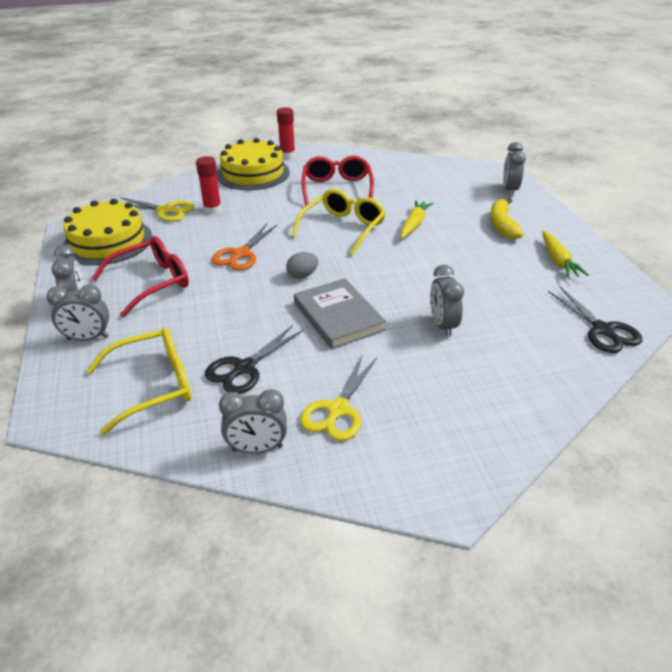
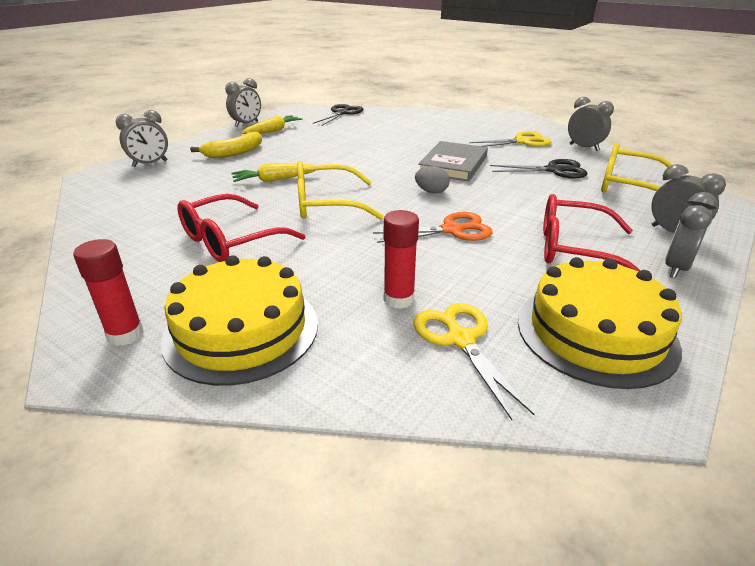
camera: 130 degrees left, 5 degrees down
grey clock [430,265,464,337] -> grey clock moved to [225,78,261,127]

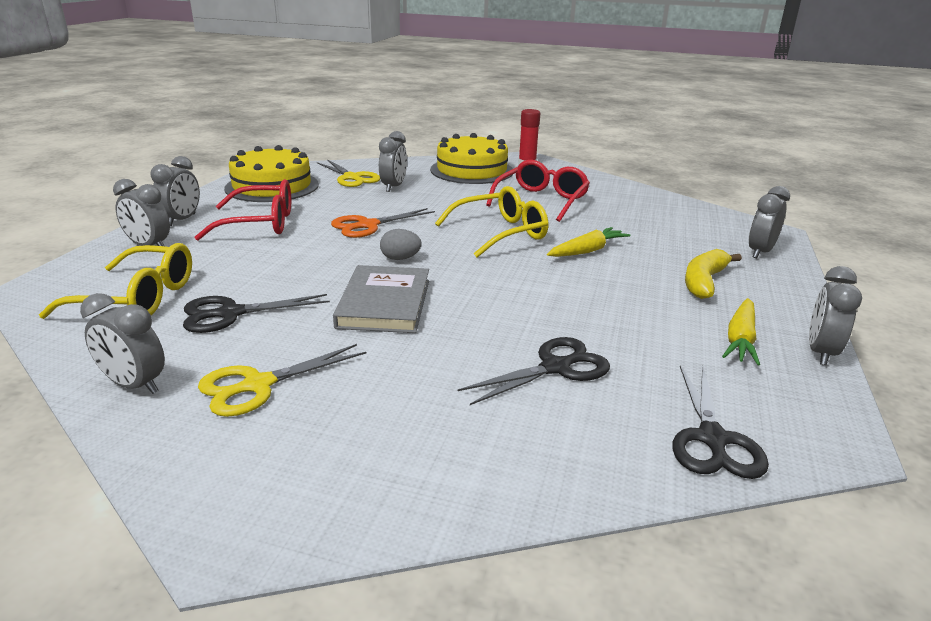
camera: 160 degrees right, 5 degrees down
red glue stick [384,210,419,309] -> grey clock [379,131,407,192]
none -> black scissors [457,337,610,405]

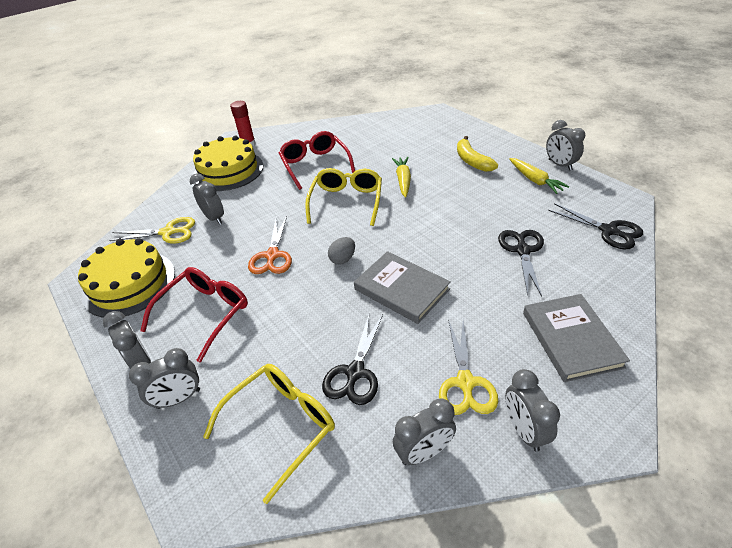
camera: 50 degrees left, 15 degrees up
grey clock [749,186,790,258] -> grey clock moved to [505,369,560,452]
none -> grey book [523,294,630,382]

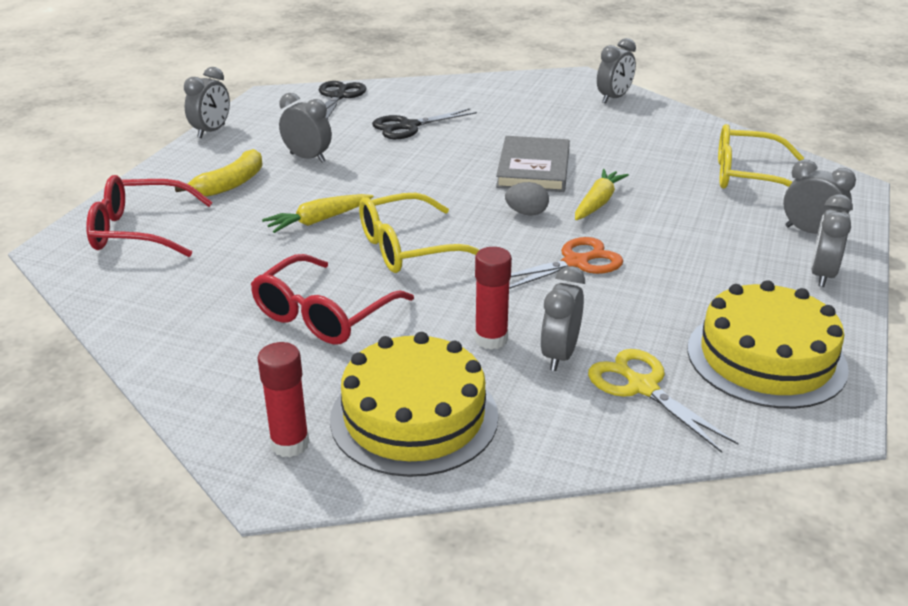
camera: 125 degrees left, 10 degrees down
red glasses [140,267,248,363] -> red glasses moved to [86,175,213,257]
black scissors [322,314,383,405] -> none
grey clock [393,398,456,465] -> grey clock moved to [279,93,332,163]
yellow scissors [439,320,498,415] -> none
yellow carrot [509,158,570,194] -> yellow carrot moved to [575,169,629,220]
grey book [523,294,630,382] -> none
none -> red glue stick [475,247,512,350]

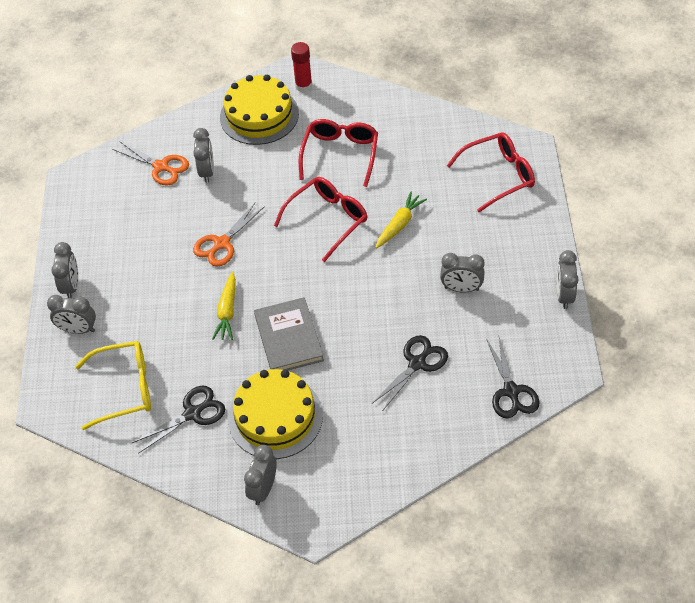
camera: 160 degrees right, 20 degrees up
yellow banana [175,149,263,197] -> none
yellow glasses [359,193,479,273] -> red glasses [274,177,367,262]
red glue stick [475,247,512,350] -> none
grey egg [505,182,549,216] -> none
yellow scissors [588,349,739,453] -> orange scissors [112,141,189,186]
yellow cake [687,280,849,409] -> yellow cake moved to [228,369,323,459]
none -> black scissors [132,386,225,454]

